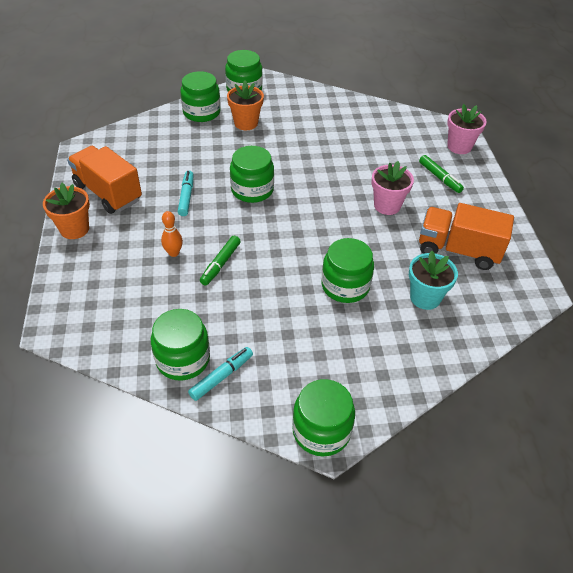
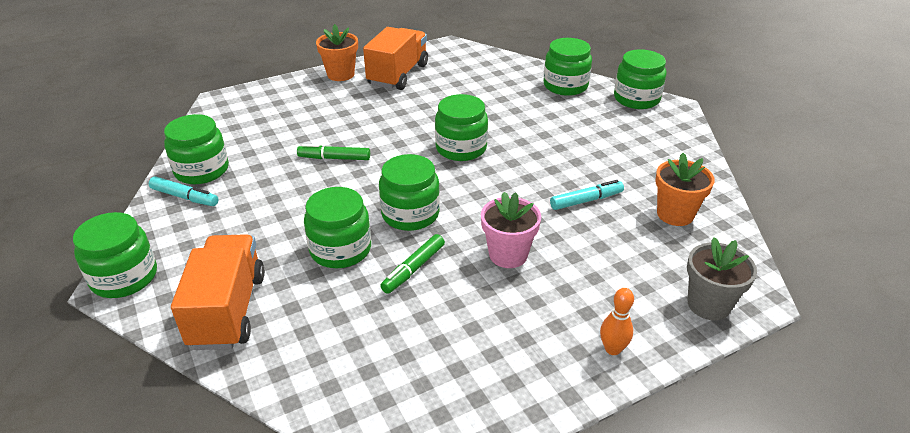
camera: 70 degrees right, 10 degrees down
orange bowling pin [161,211,183,257] -> orange bowling pin moved to [600,288,634,355]
turquoise marker [178,171,193,216] -> turquoise marker moved to [550,180,624,210]
orange flower pot [227,80,264,130] -> orange flower pot moved to [655,153,715,226]
turquoise flower pot [409,251,458,310] -> none
green marker [419,155,464,193] -> green marker moved to [380,234,445,294]
orange truck [419,203,514,270] -> orange truck moved to [171,234,265,350]
pink flower pot [447,104,487,154] -> grey flower pot [687,237,757,320]
none -> green jar [379,154,440,231]

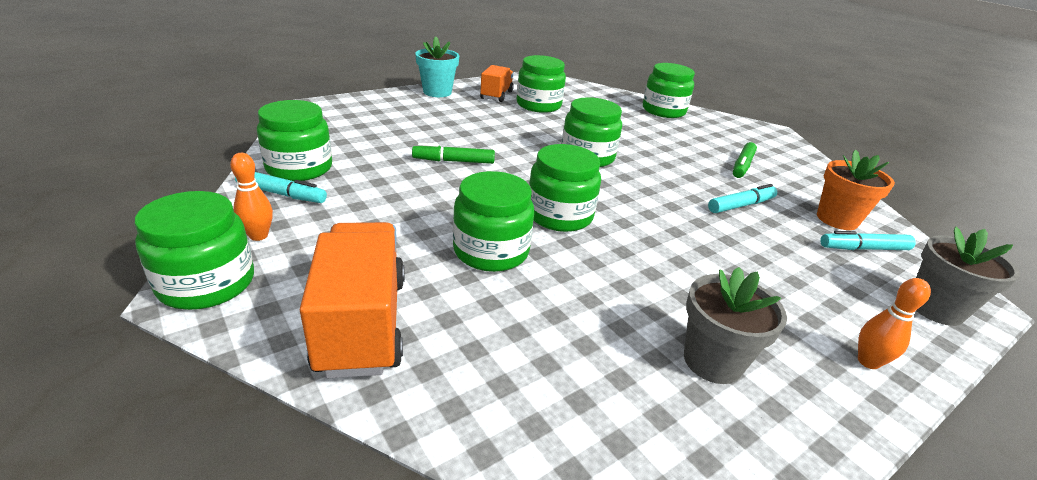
camera: 10 degrees left, 5 degrees down
orange flower pot [316,24,358,81] -> turquoise flower pot [415,37,459,97]
orange truck [363,27,428,90] -> orange truck [480,65,514,102], size x0.60
green marker [380,234,445,294] -> green marker moved to [733,142,757,178]
pink flower pot [481,192,541,268] -> none
green jar [614,49,666,109] -> green jar moved to [517,55,566,113]
none -> orange bowling pin [230,153,273,241]
none -> grey flower pot [684,267,787,384]
none -> turquoise marker [820,231,916,250]

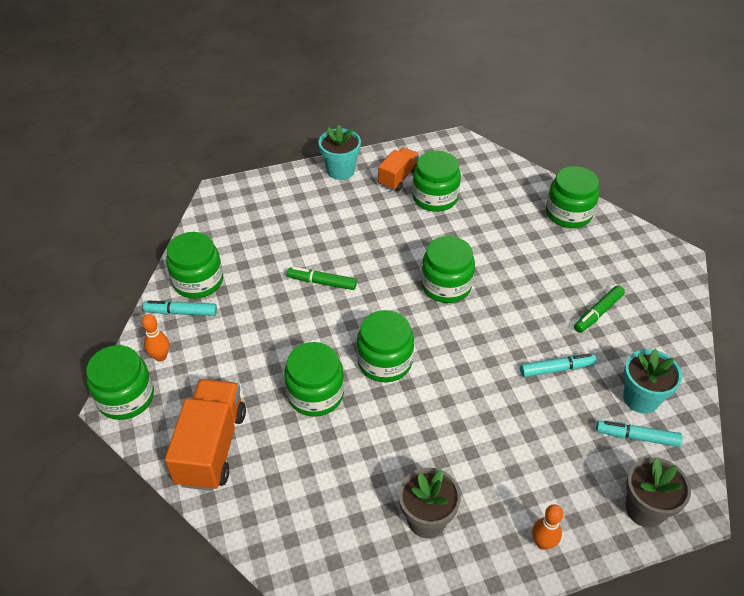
camera: 20 degrees right, 15 degrees up
turquoise marker [235,172,327,203] -> turquoise marker turned 150 degrees clockwise [143,301,217,316]
orange flower pot [817,149,895,230] -> turquoise flower pot [623,349,682,414]

